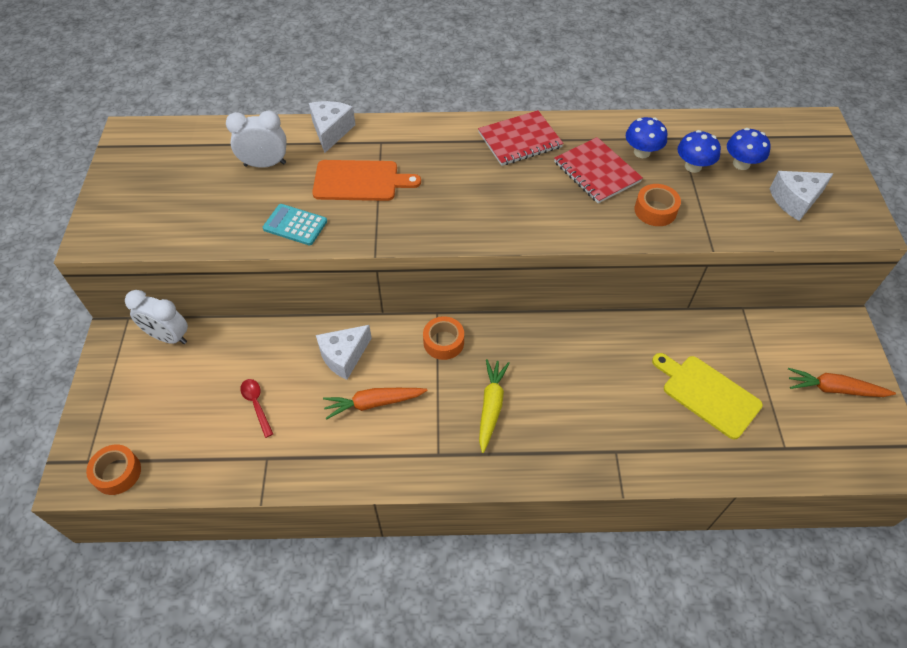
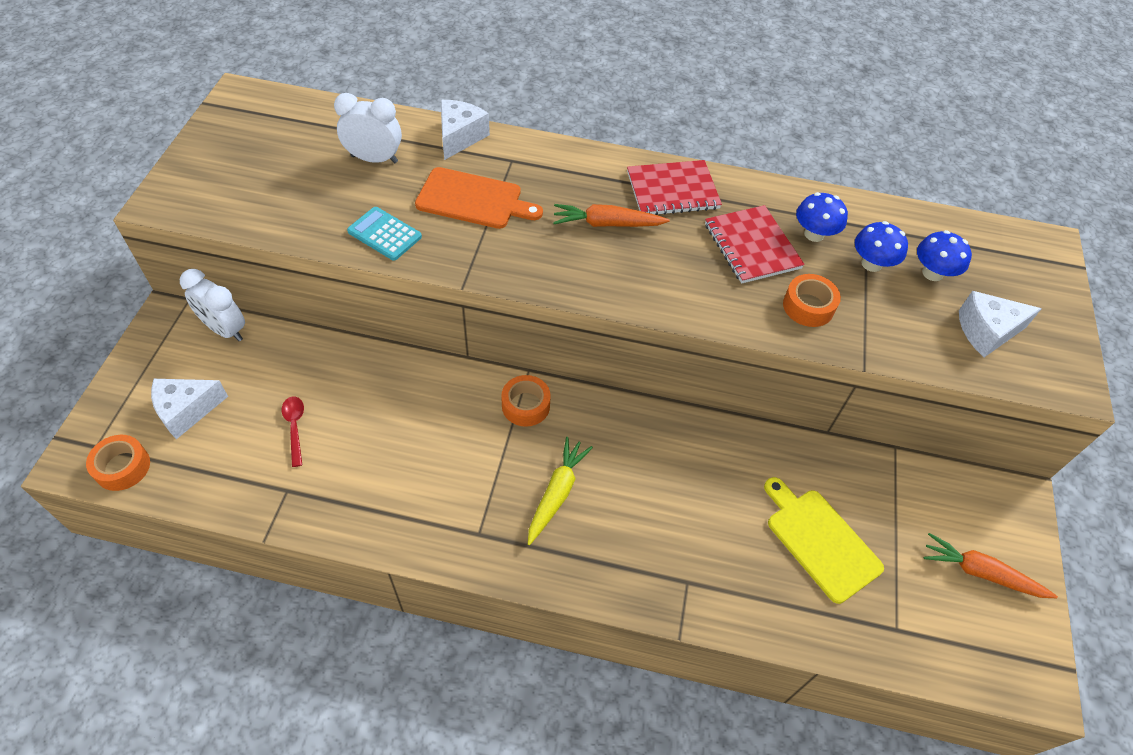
camera: 10 degrees right, 0 degrees up
white cheese [316,325,372,380] -> white cheese moved to [151,379,228,439]
orange carrot [323,388,428,420] -> orange carrot moved to [553,204,670,227]

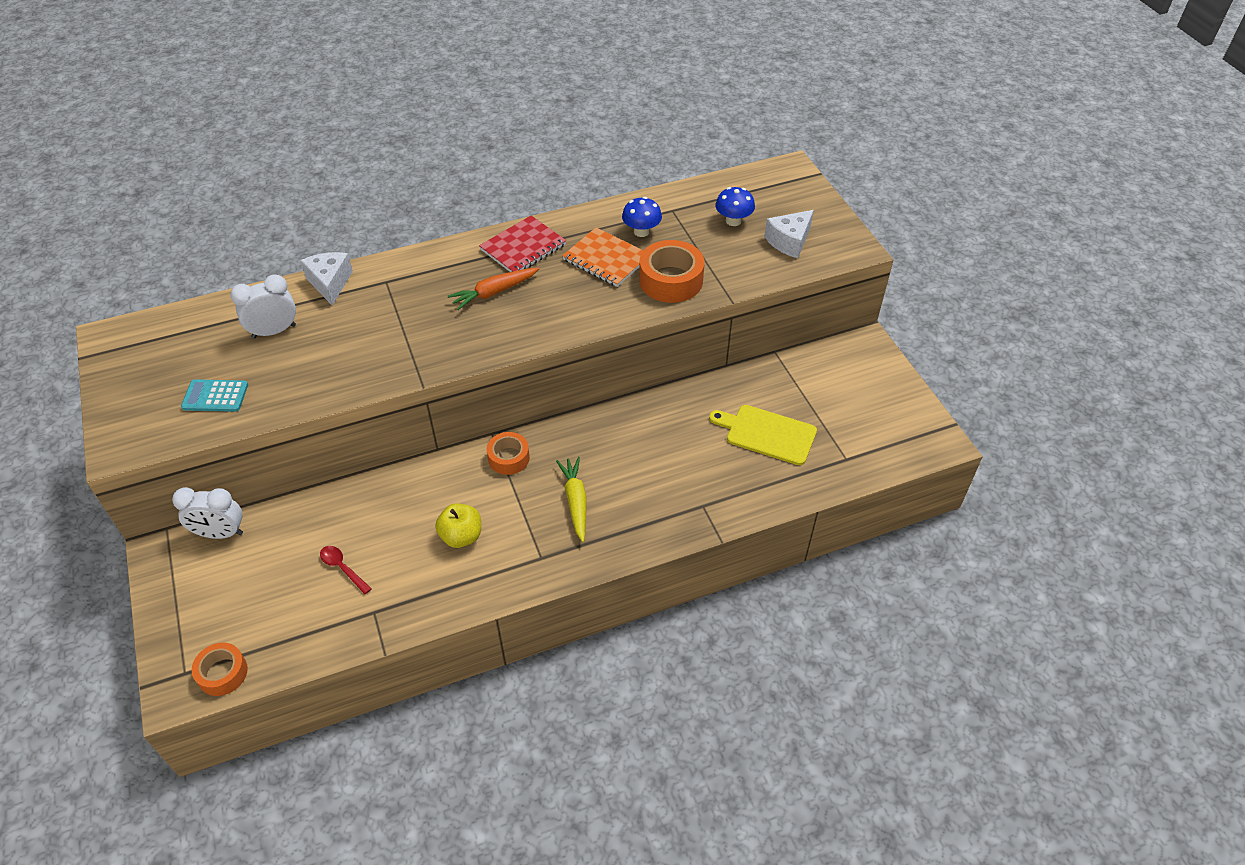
camera: 30 degrees left, 5 degrees down
white cheese [151,379,228,439] -> none
turquoise calculator [347,207,422,261] -> turquoise calculator moved to [181,379,248,412]
orange cutting board [415,167,543,229] -> none
red notebook [705,205,805,283] -> orange notebook [562,227,644,287]
orange tape [783,274,841,327] -> orange tape [639,240,704,303], size x1.60
blue mushroom [855,221,908,272] -> none
orange carrot [924,533,1058,598] -> none
none -> yellow apple [435,503,481,548]

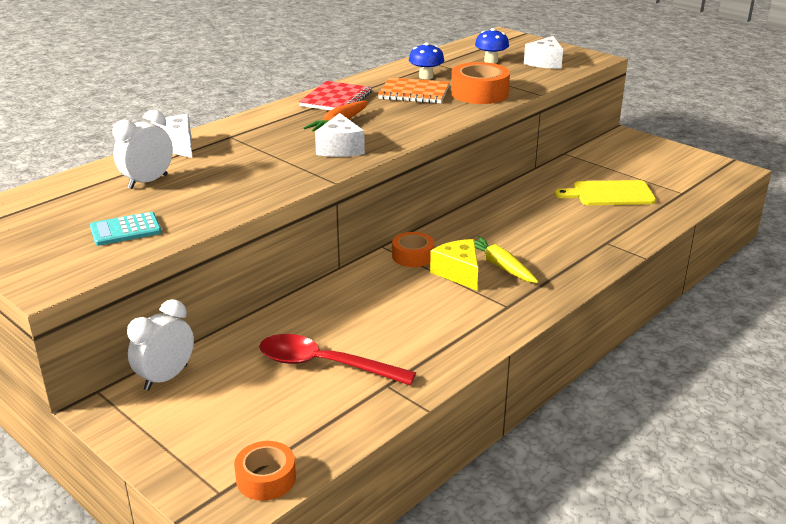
camera: 25 degrees left, 20 degrees down
white clock [172,487,243,539] -> white clock turned 150 degrees clockwise [127,299,194,390]
red spoon [320,546,372,594] -> red spoon [259,334,416,386], size x2.02
yellow apple [435,503,481,548] -> none
none -> white cheese [315,113,365,157]
none -> yellow cheese [430,239,478,290]

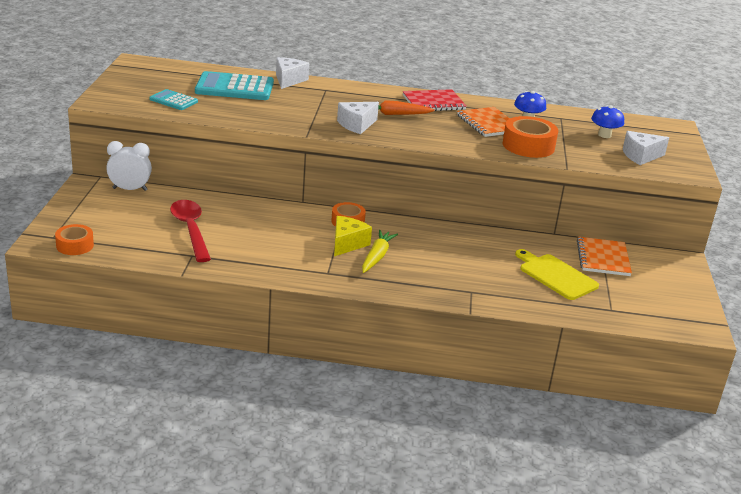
camera: 50 degrees right, 0 degrees up
white clock [113,110,173,189] -> turquoise calculator [195,71,274,100]
none -> orange notebook [577,237,632,276]

